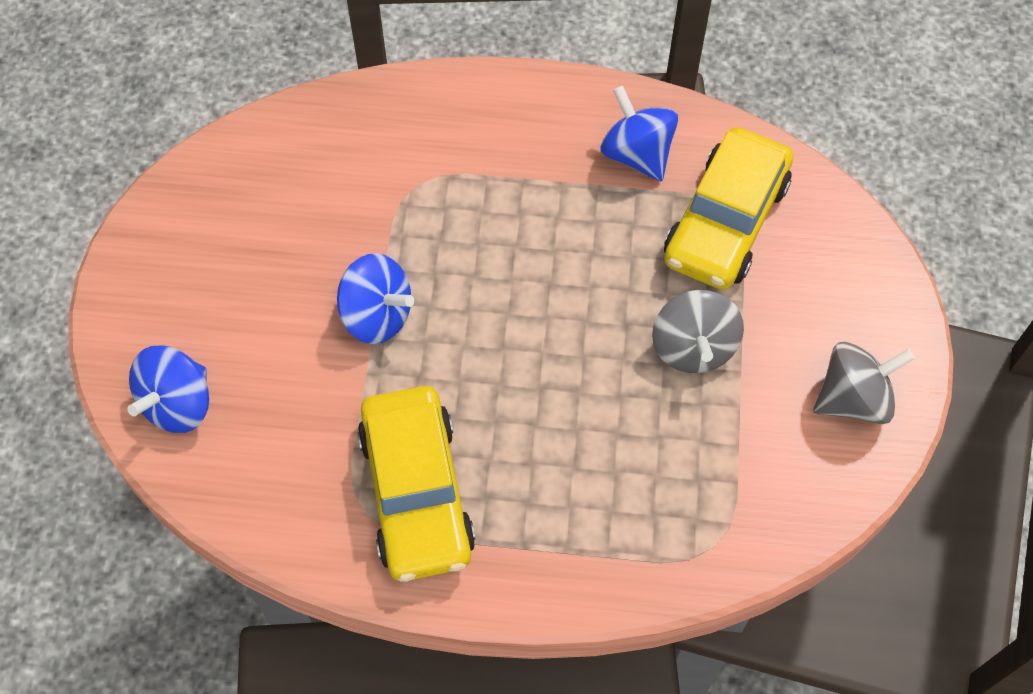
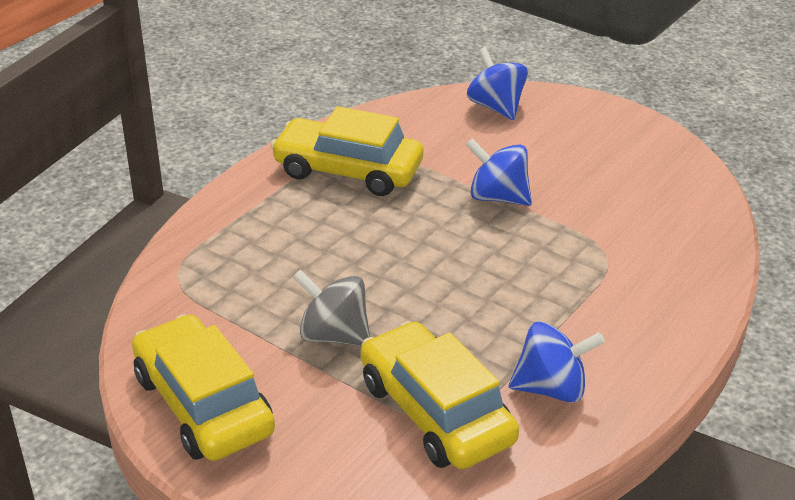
camera: 120 degrees right, 25 degrees down
blue spinning top [337,253,414,344] -> blue spinning top turned 60 degrees clockwise [465,139,532,206]
grey spinning top [813,342,915,424] -> yellow car [132,314,275,461]

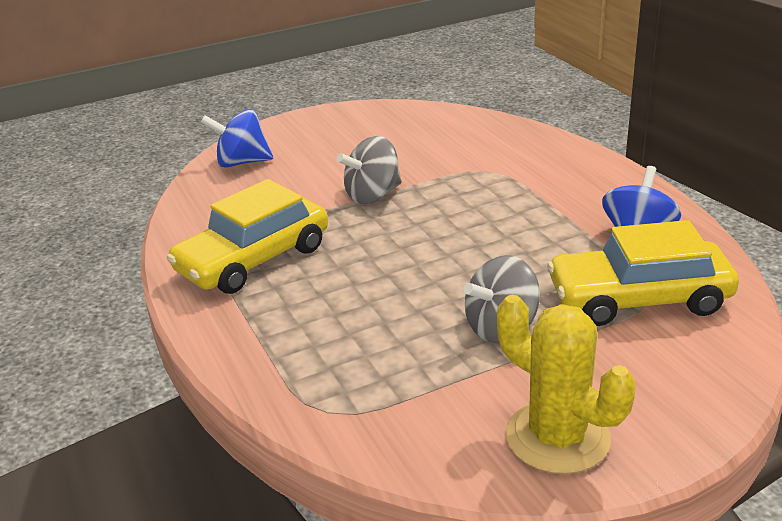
camera: 60 degrees left, 5 degrees down
yellow car [132,314,275,461] -> yellow cactus [497,295,636,474]
blue spinning top [465,139,532,206] -> grey spinning top [337,136,402,204]

